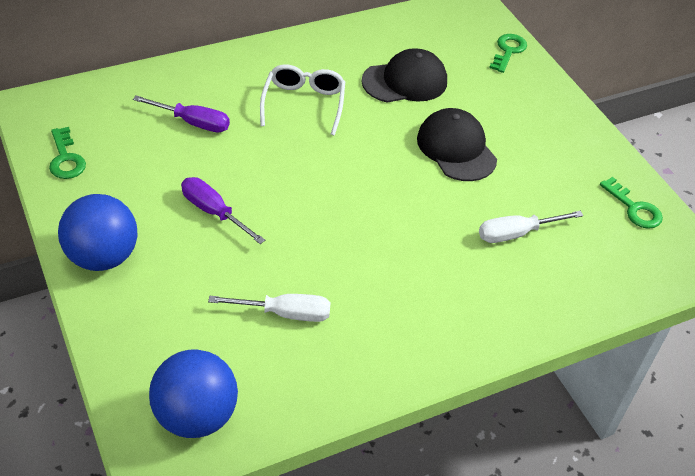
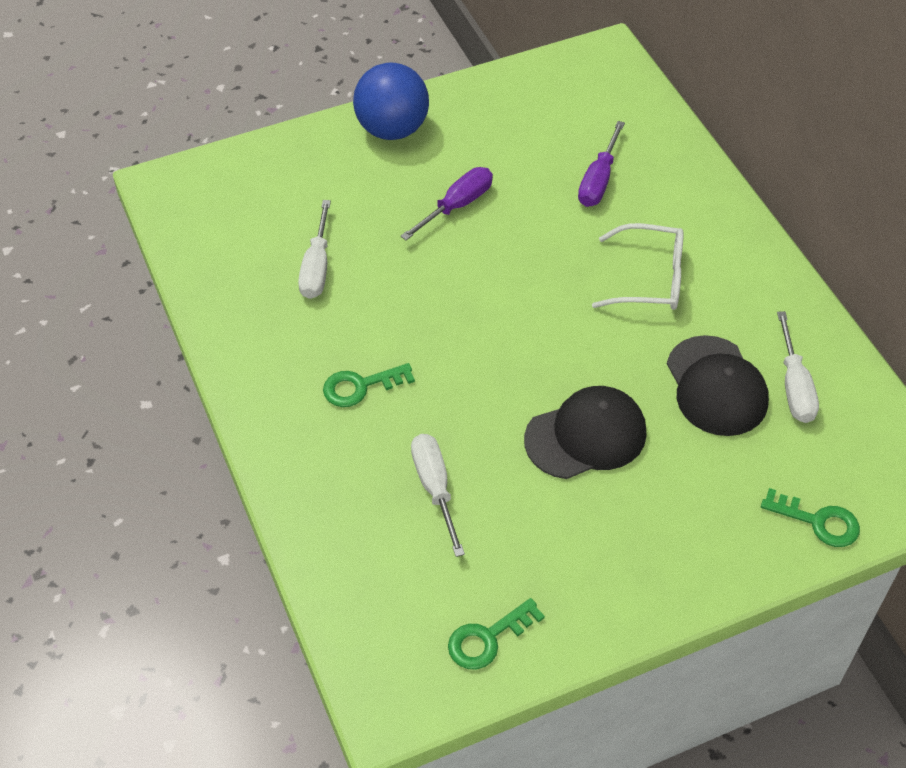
camera: 95 degrees right, 5 degrees up
green key [49,127,86,179] -> green key moved to [323,363,415,407]
blue ball [149,349,238,438] -> none
none -> white screwdriver [777,311,819,423]

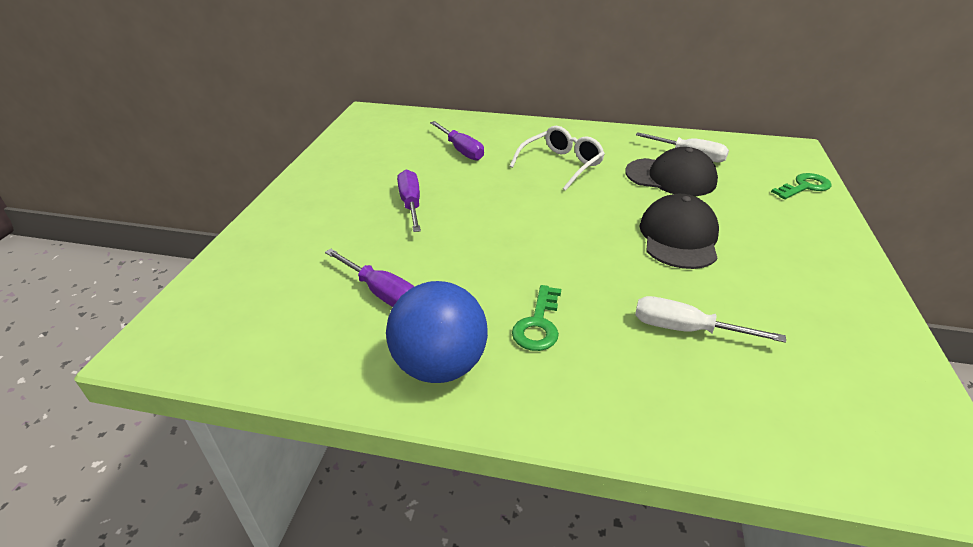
camera: 55 degrees left, 15 degrees down
white screwdriver [298,200,331,299] -> purple screwdriver [325,249,415,307]
blue ball [353,62,429,140] -> blue ball moved to [386,281,488,383]
green key [448,598,545,669] -> none

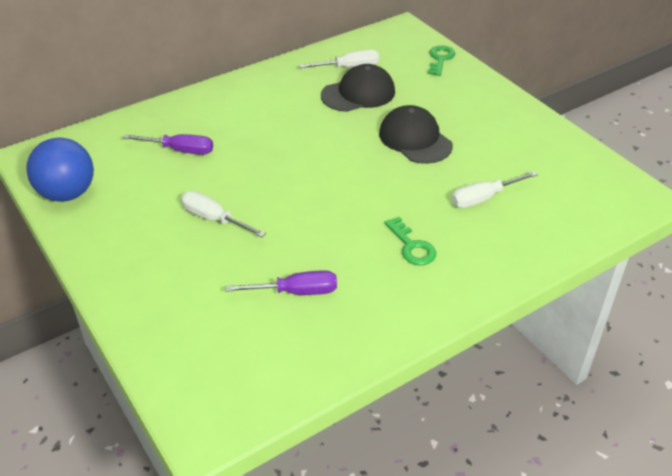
camera: 45 degrees left, 5 degrees up
blue ball [386,281,488,383] -> blue ball moved to [26,138,94,202]
purple screwdriver [397,170,421,232] -> white screwdriver [181,191,266,237]
white glasses [510,126,605,191] -> none

